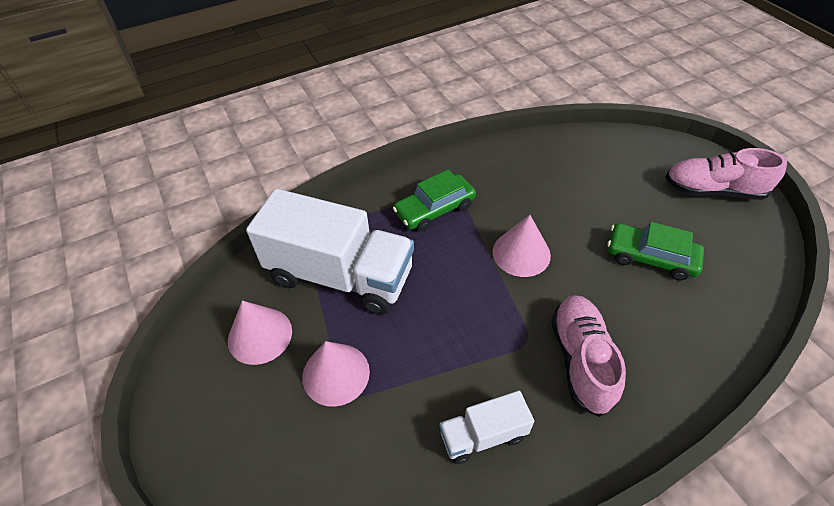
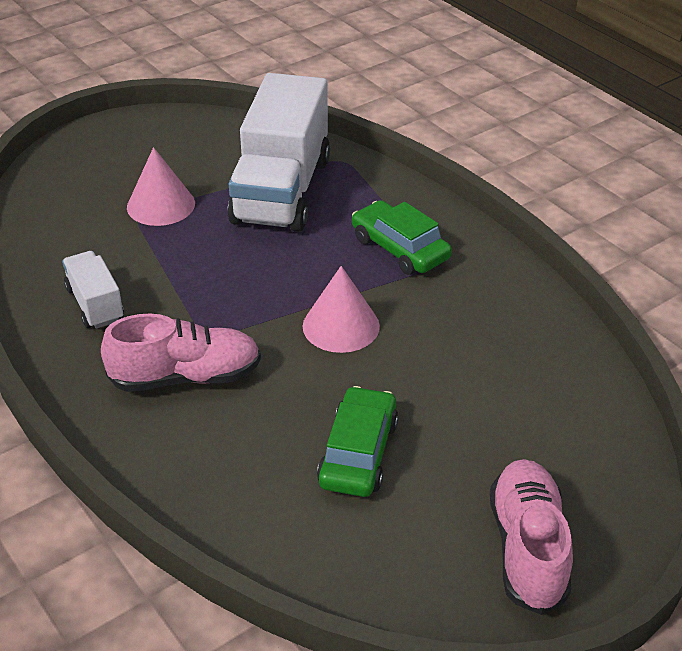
camera: 80 degrees right, 10 degrees down
pink cone [228,300,292,365] -> none

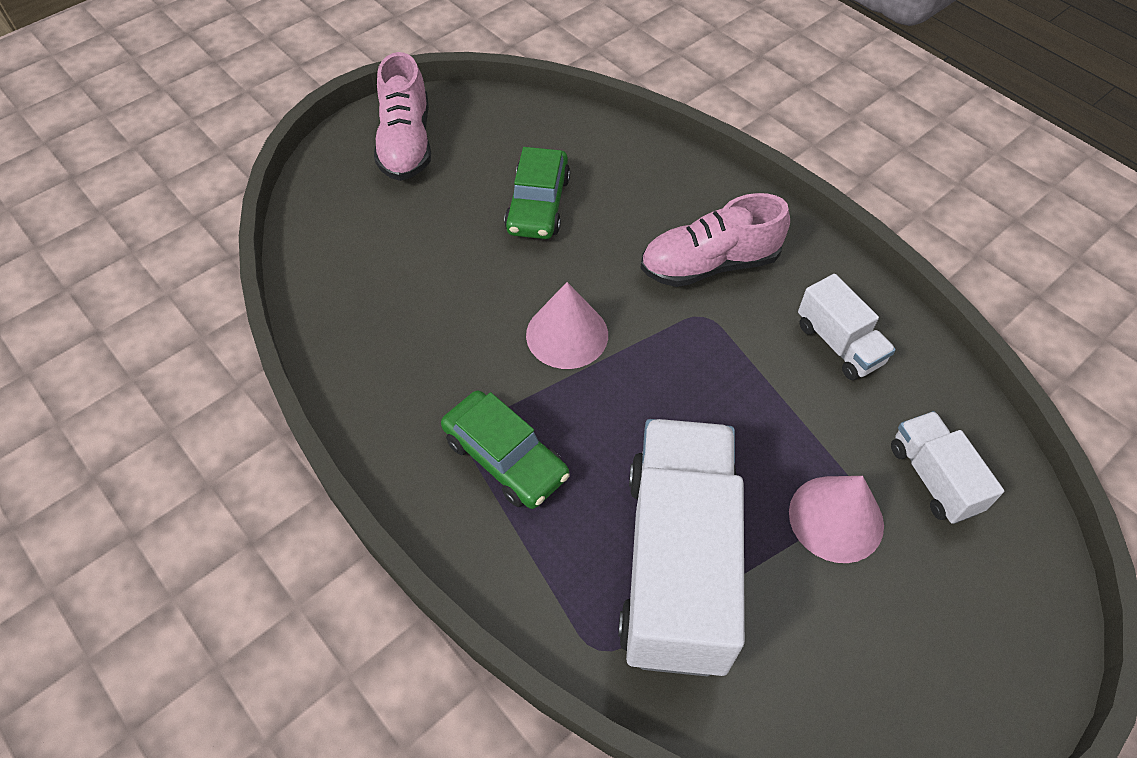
camera: 175 degrees right, 15 degrees up
none -> white truck [891,411,1004,524]

